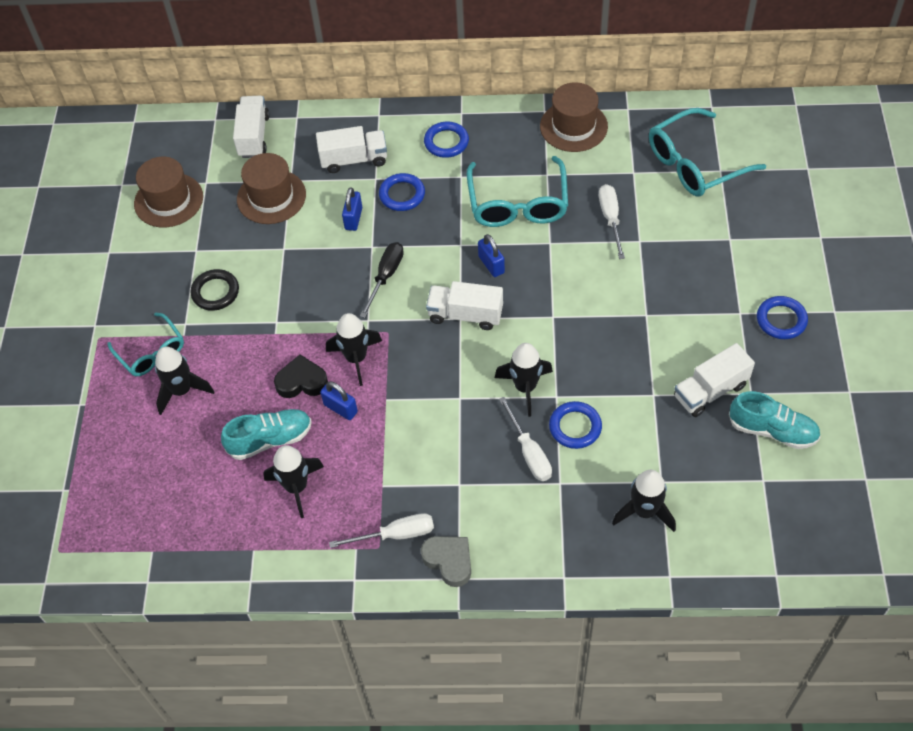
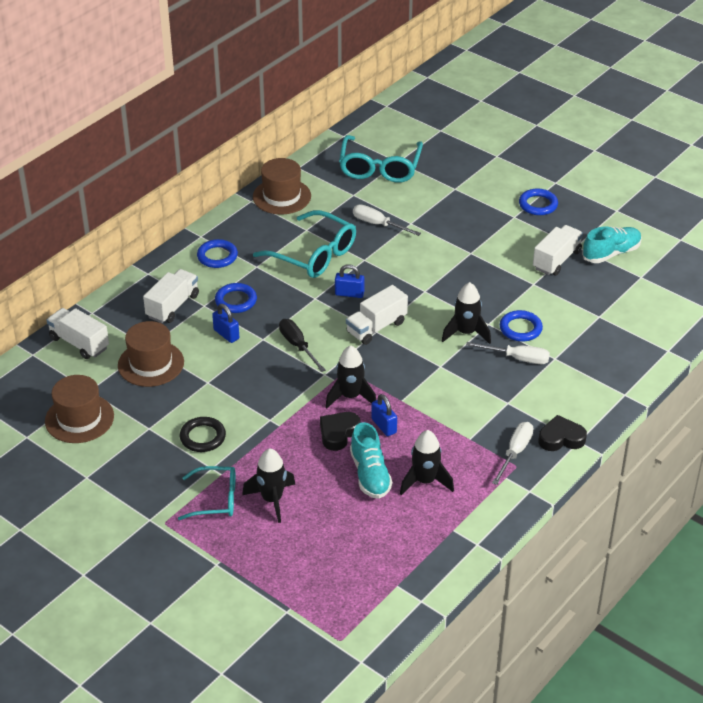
camera: 55 degrees left, 15 degrees down
turquoise shoe [221,409,312,460] -> turquoise shoe turned 150 degrees clockwise [350,422,392,499]
blue padlock [320,381,358,420] -> blue padlock turned 75 degrees clockwise [371,394,397,436]
grey heart [421,536,471,587] -> black heart [539,415,587,451]
black rocket [612,470,676,532] -> none
white truck [674,343,755,417] -> white truck turned 150 degrees counterclockwise [533,225,583,276]

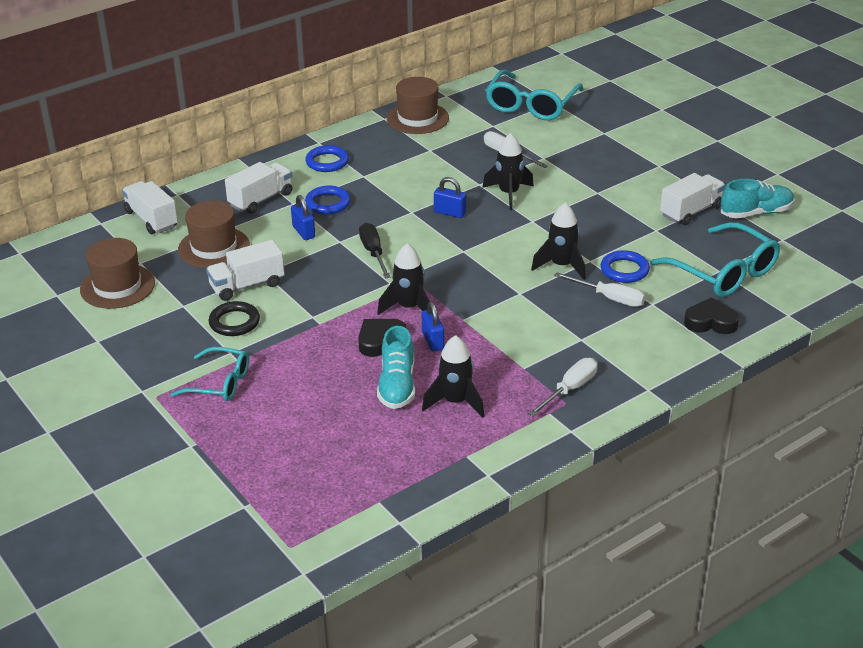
camera: 15 degrees right, 5 degrees down
black rocket [242,448,295,523] -> black rocket moved to [482,133,534,210]
turquoise glasses [253,210,356,278] -> turquoise glasses moved to [650,222,780,297]
white truck [346,285,408,345] -> white truck moved to [206,240,285,301]
blue ring [519,189,558,215] -> none
black heart [539,415,587,451] -> black heart moved to [684,297,739,334]

